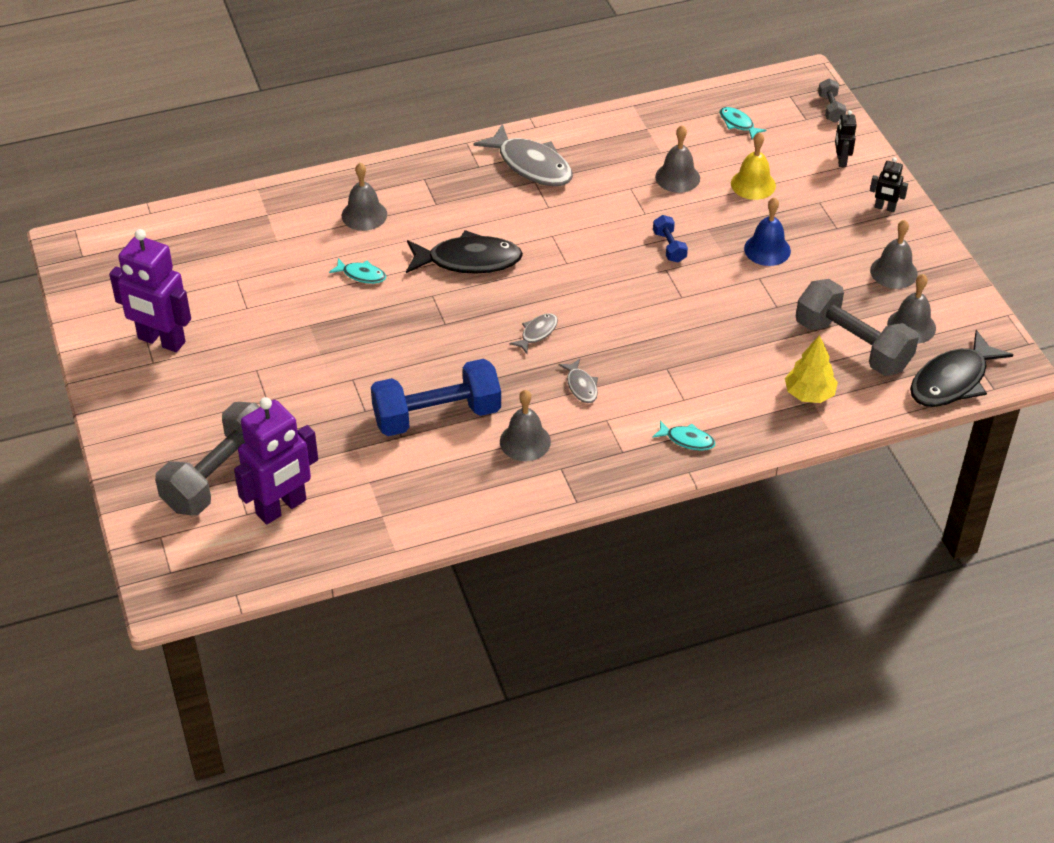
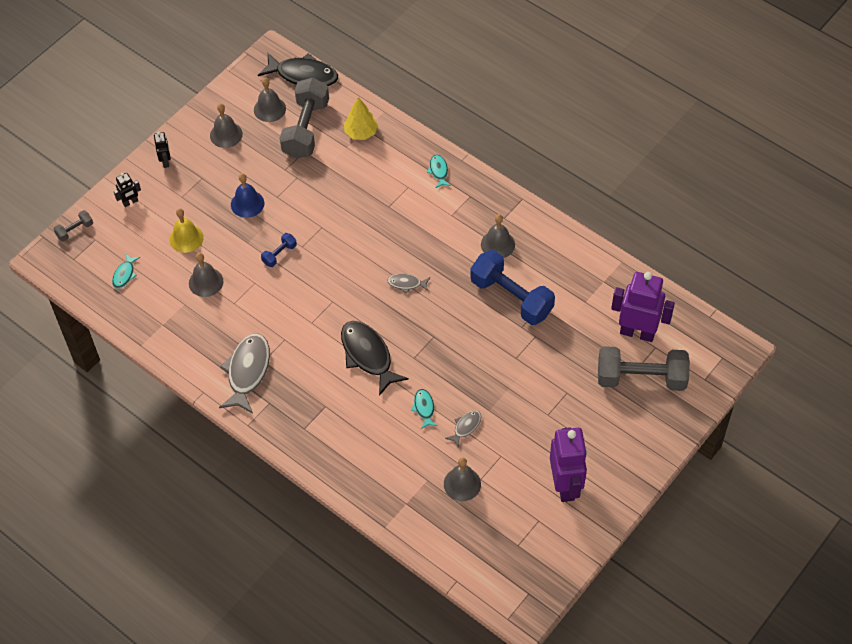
camera: 120 degrees left, 10 degrees up
grey bell [342,163,387,231] -> grey bell moved to [444,457,481,501]
grey fish [559,359,598,403] -> grey fish moved to [445,410,481,448]

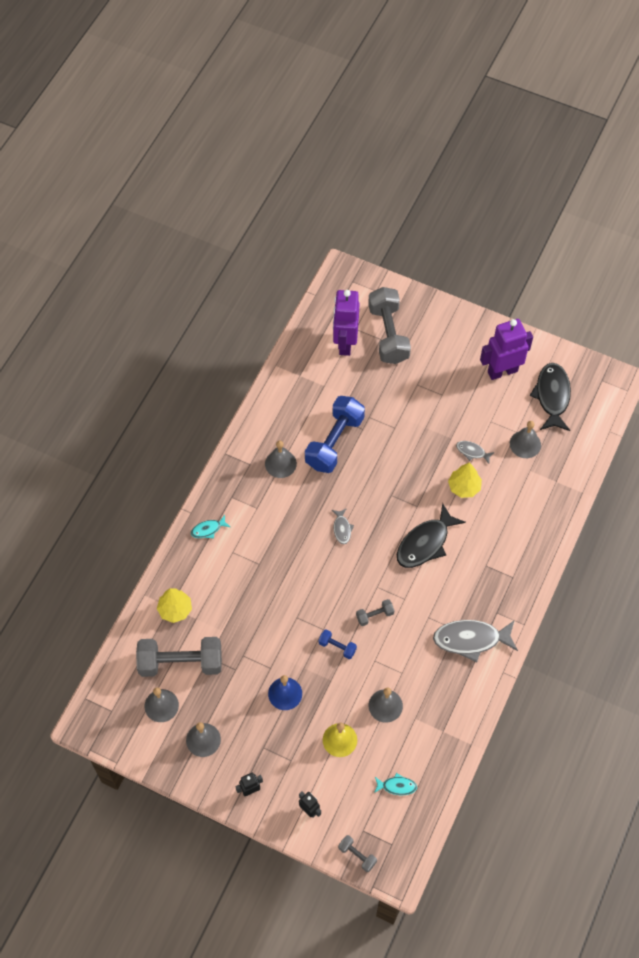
camera: 105 degrees left, 5 degrees up
black fish [258,53,338,86] -> black fish moved to [530,363,571,431]
turquoise fish [411,389,438,429] -> yellow tree [448,463,482,498]
none -> grey dumbbell [356,599,394,626]

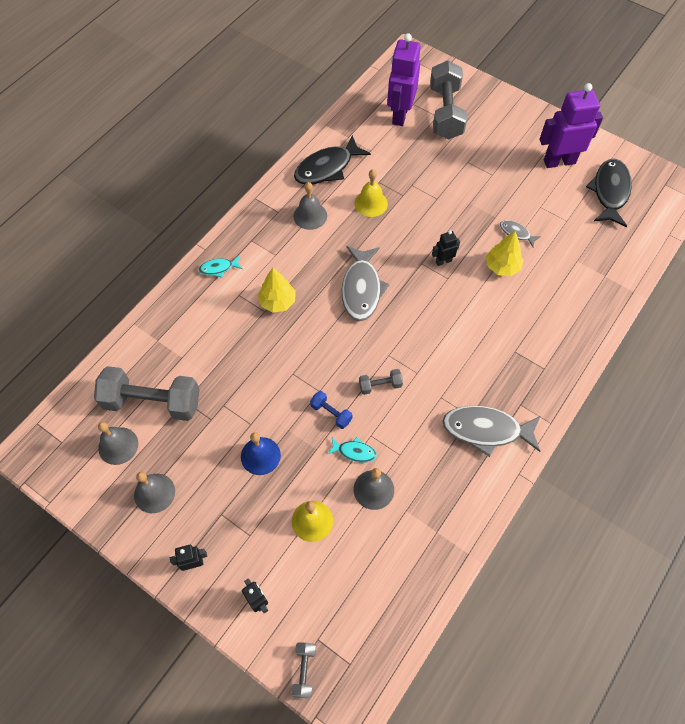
camera: 10 degrees right, 0 degrees up
yellow tree [157,588,192,623] -> yellow tree moved to [258,268,296,313]
blue dumbbell [305,396,365,473] -> yellow bell [354,169,388,217]
grey fish [332,508,354,544] -> grey fish [342,246,389,321], size x2.04
grey dumbbell [338,835,377,872] -> grey dumbbell turned 45 degrees clockwise [291,642,316,698]
turquoise fish [374,773,417,795] -> turquoise fish moved to [328,437,377,463]
black fish [397,503,466,568] -> black fish moved to [294,135,371,184]
grey bell [510,421,541,458] -> none
none -> black robot [432,231,460,266]

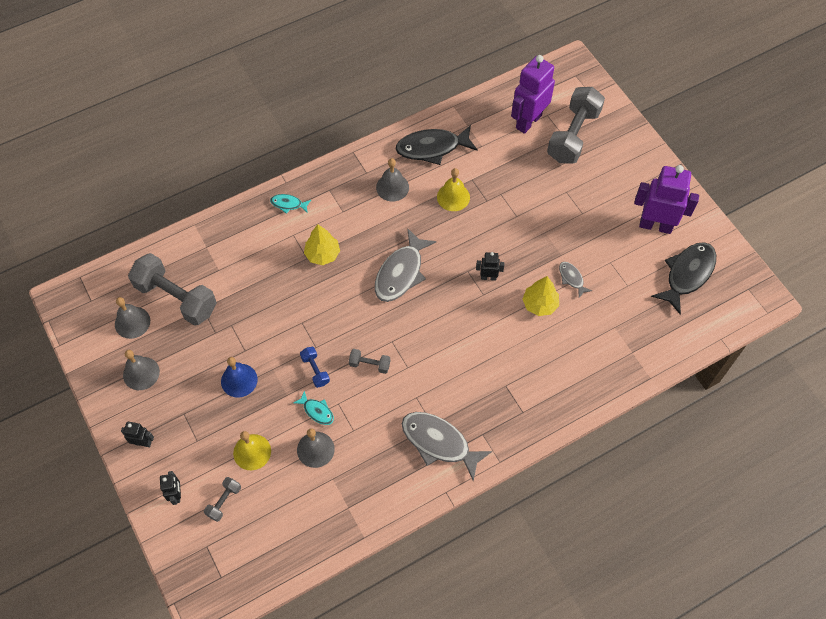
camera: 25 degrees right, 0 degrees up
grey dumbbell [291,642,316,698] -> grey dumbbell moved to [204,477,241,522]

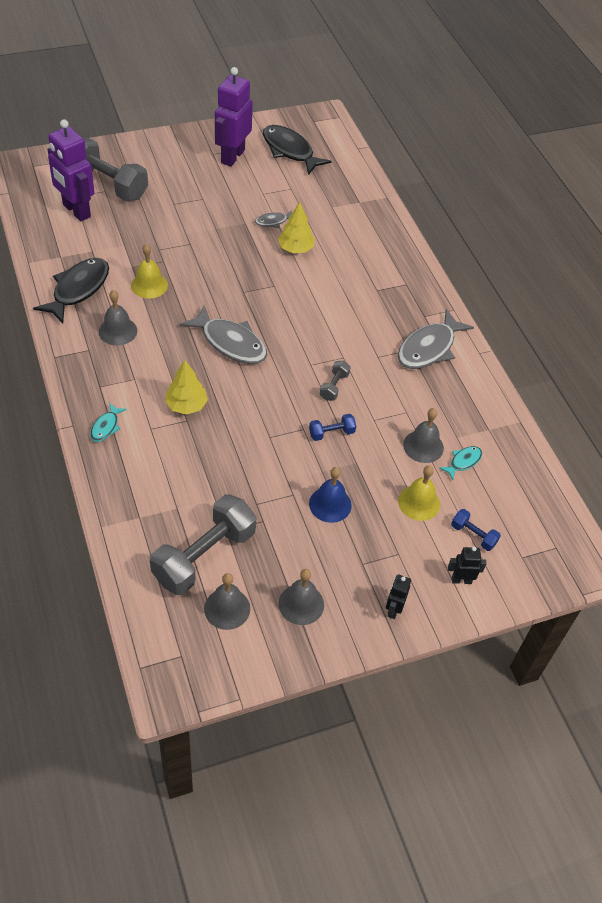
camera: 85 degrees left, 10 degrees down
grey dumbbell [204,477,241,522] -> blue dumbbell [451,509,501,551]
turquoise fish [293,391,334,425] -> turquoise fish moved to [439,446,482,480]
black fish [396,125,478,165] -> black fish turned 150 degrees counterclockwise [33,258,109,323]
black robot [476,252,505,281] -> none

